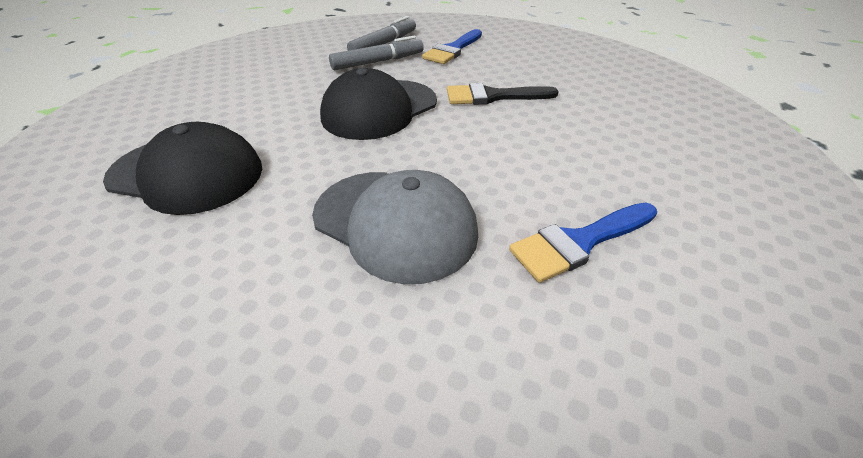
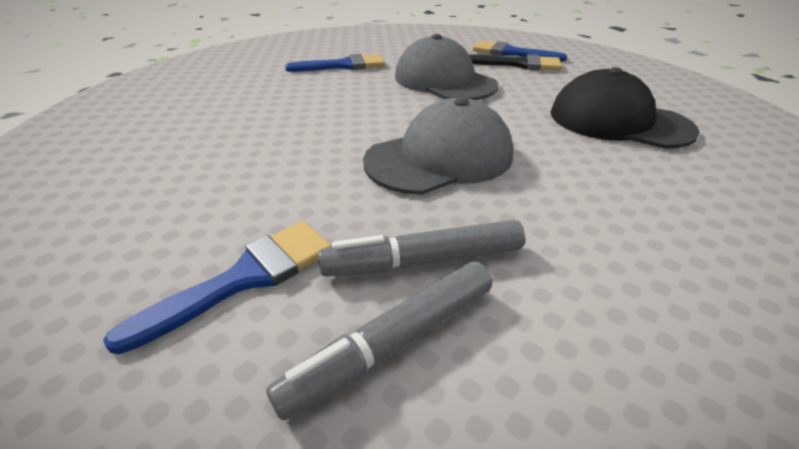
camera: 165 degrees left, 5 degrees down
black cap [320,68,437,140] -> grey cap [363,97,513,195]
black brush [447,83,559,105] -> black brush moved to [469,54,562,71]
none -> blue brush [473,41,567,62]

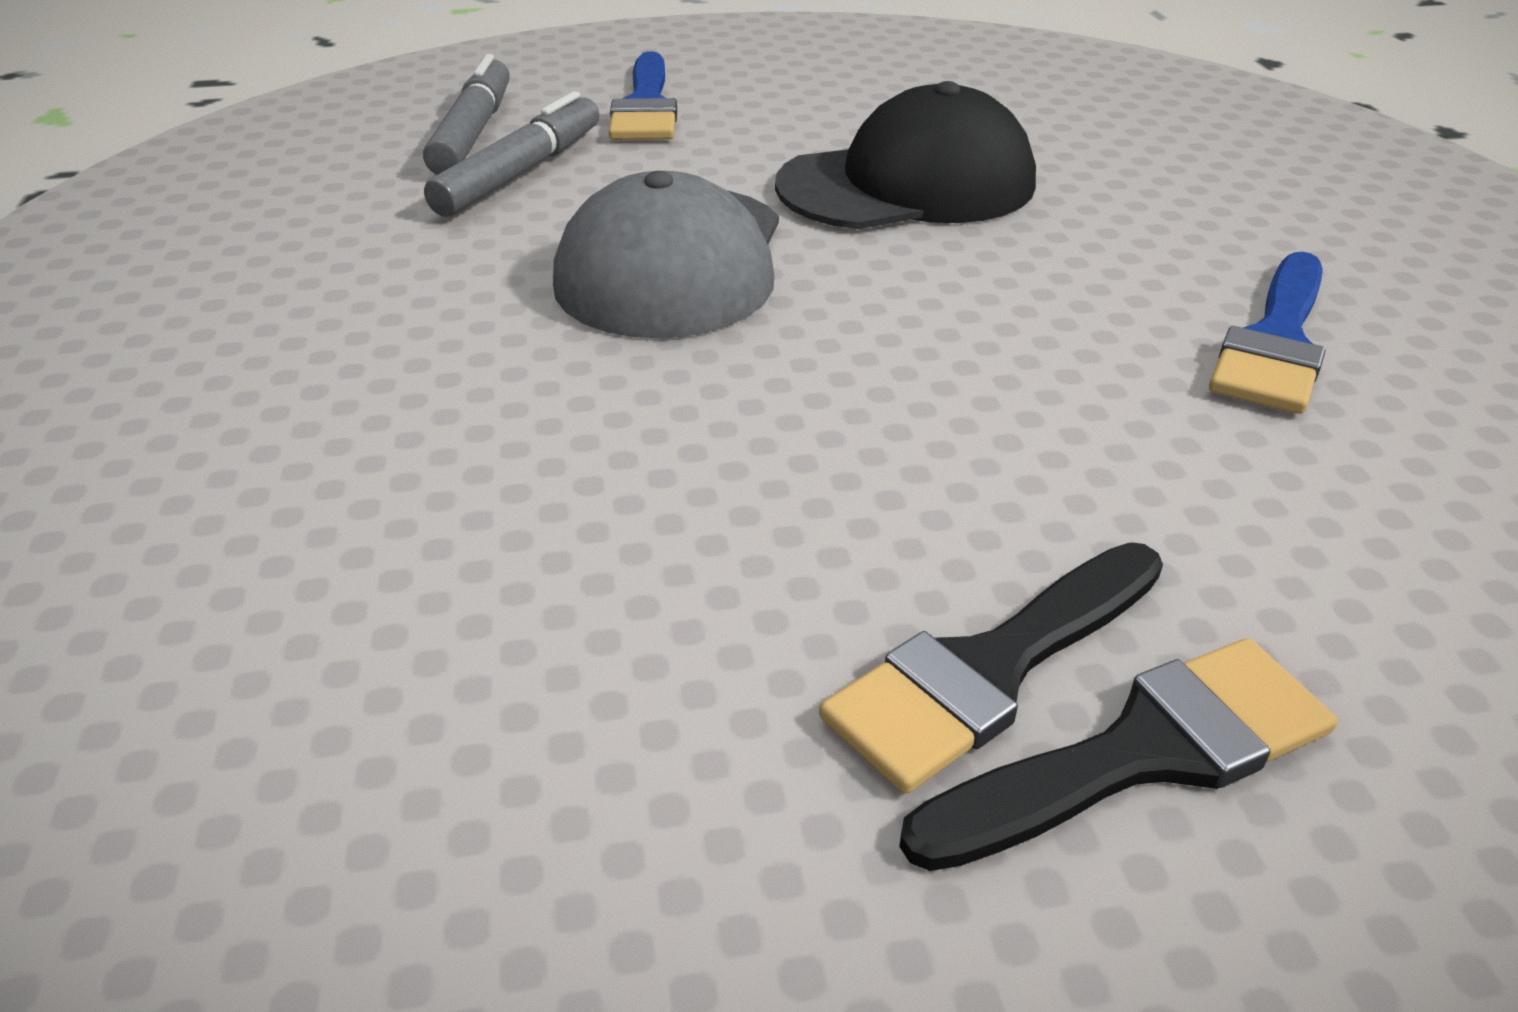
camera: 130 degrees right, 0 degrees up
grey cap [395,34,498,100] -> none
blue brush [473,41,567,62] -> black brush [899,638,1338,871]
black cap [550,67,700,149] -> black cap moved to [775,81,1036,229]

